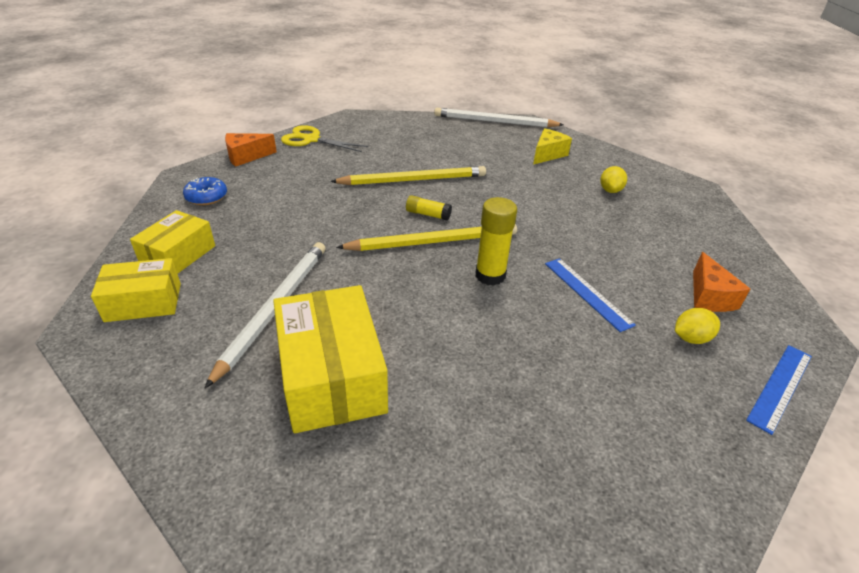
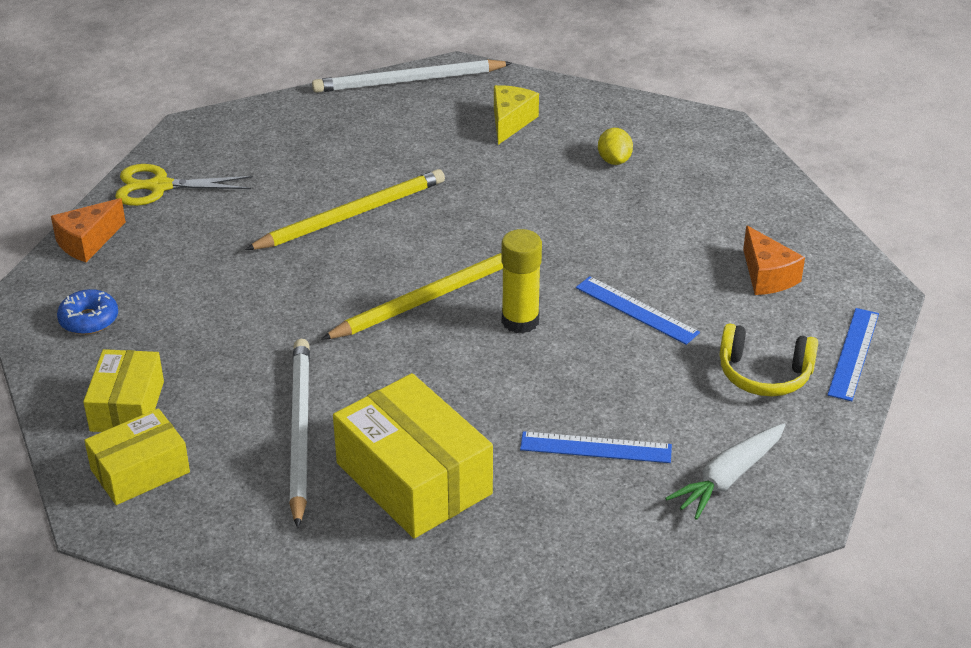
camera: 20 degrees left, 0 degrees up
yellow glue stick [406,195,452,221] -> none
yellow lemon [675,308,720,344] -> none
none -> blue ruler [520,431,672,463]
none -> white carrot [665,423,785,520]
none -> yellow headphones [720,324,818,396]

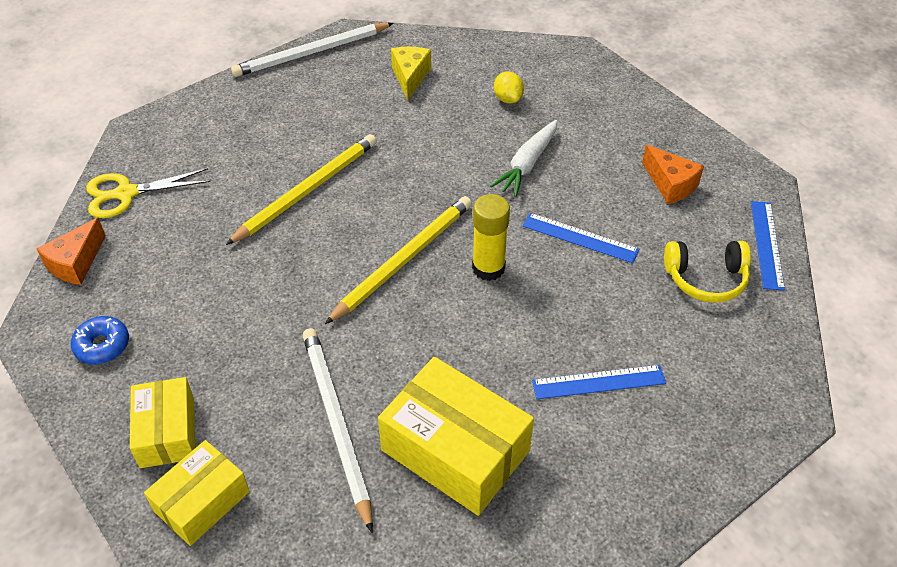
camera: 15 degrees left, 10 degrees up
white carrot [665,423,785,520] -> white carrot moved to [490,120,557,197]

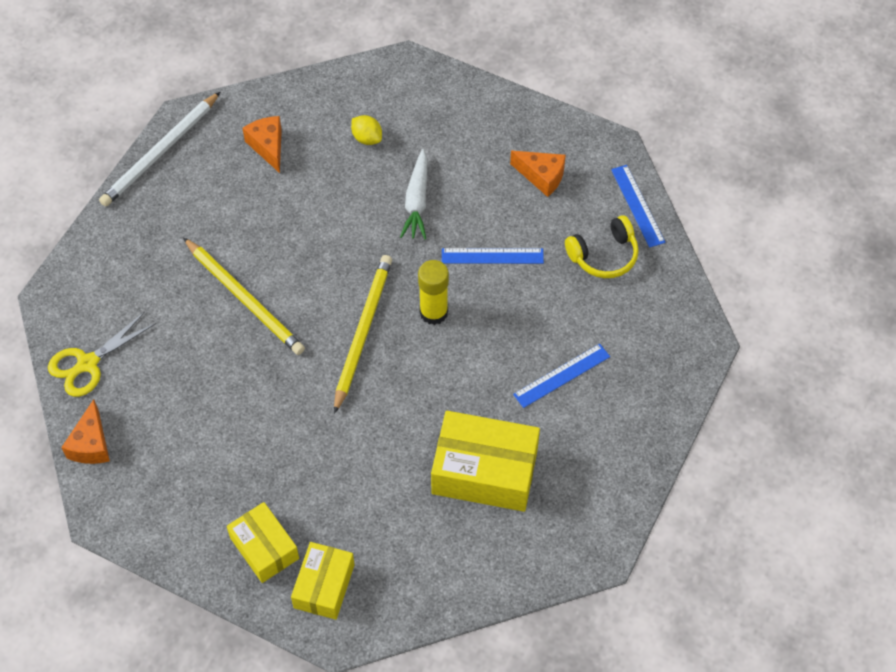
camera: 25 degrees left, 10 degrees up
blue donut [71,316,129,364] -> none
yellow pencil [226,134,377,245] -> yellow pencil turned 120 degrees clockwise [183,237,305,355]
white pencil [303,328,373,533] -> none
yellow cheese [391,47,431,100] -> orange cheese [242,116,282,173]

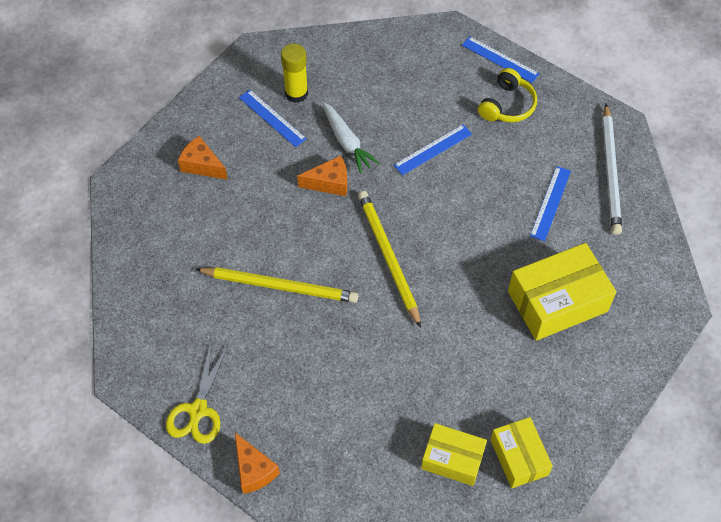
camera: 35 degrees left, 0 degrees up
white pencil [99,91,221,207] -> white pencil moved to [602,104,622,235]
yellow lemon [351,115,382,145] -> blue ruler [239,89,307,147]
yellow glue stick [418,260,449,325] -> yellow glue stick moved to [281,43,308,103]
orange cheese [510,151,566,197] -> orange cheese moved to [297,156,347,196]

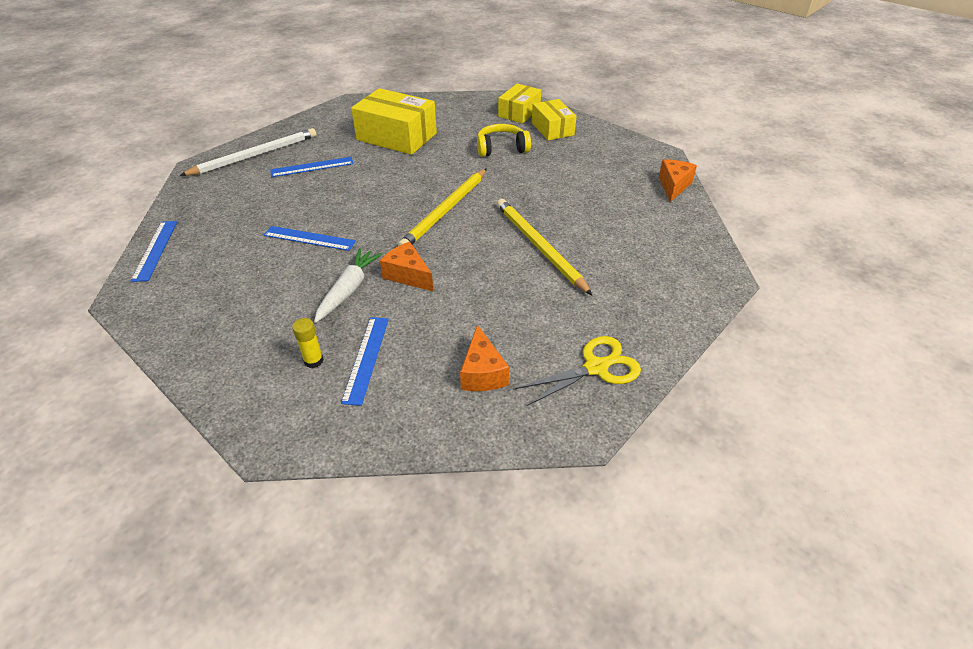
camera: 130 degrees left, 15 degrees down
yellow scissors [166,343,228,444] -> yellow scissors moved to [516,336,641,406]
yellow glue stick [281,43,308,103] -> yellow glue stick [292,318,324,368], size x0.60
yellow headphones [478,68,537,122] -> yellow headphones moved to [477,124,531,157]

